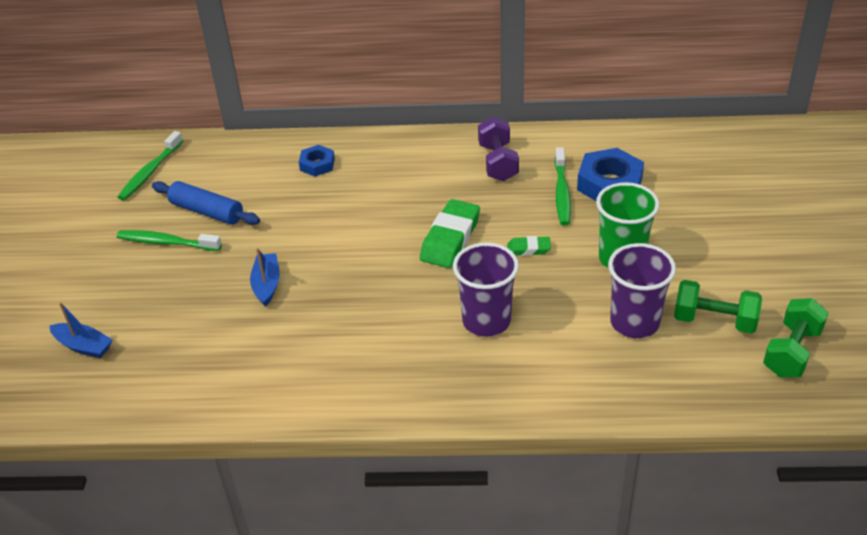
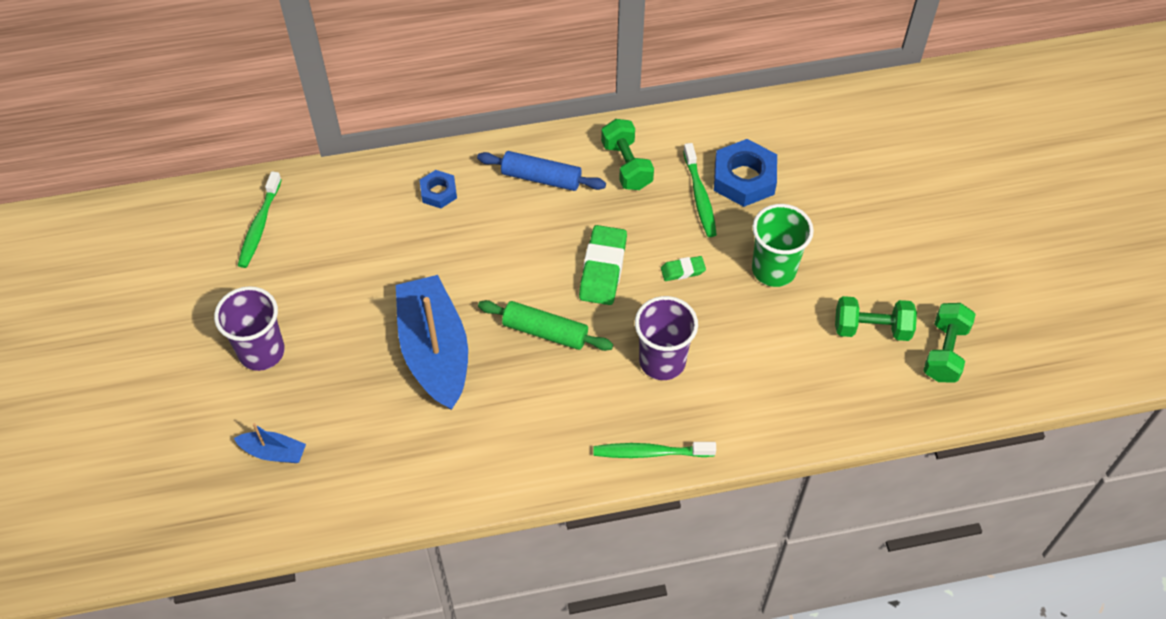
camera: 15 degrees left, 15 degrees up
green toothbrush [117,230,222,251] -> green toothbrush moved to [594,442,716,458]
blue rolling pin [152,181,260,225] -> blue rolling pin moved to [477,151,606,191]
blue boat [250,248,280,307] -> blue boat [396,275,468,410], size x2.20
purple dumbbell [478,117,519,182] -> green dumbbell [601,119,654,190]
purple cup [608,243,676,338] -> purple cup moved to [214,286,285,371]
none -> green rolling pin [478,300,613,351]

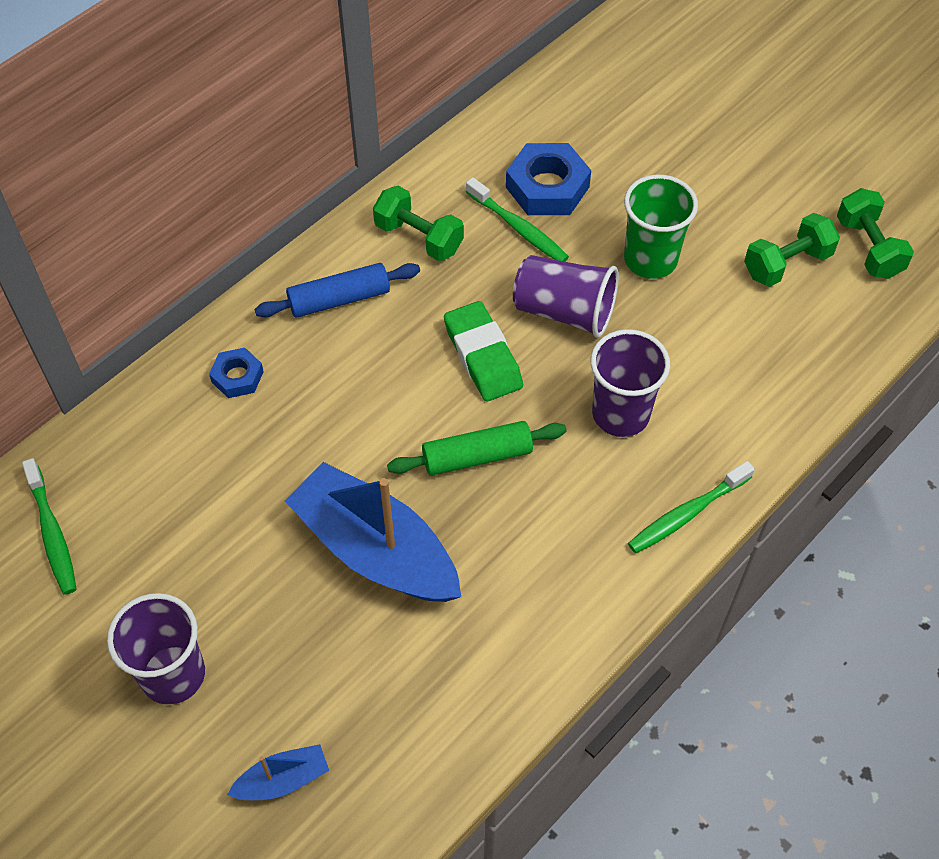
camera: 35 degrees left, 0 degrees up
green eraser [661,256,706,281] -> purple cup [513,255,619,338]

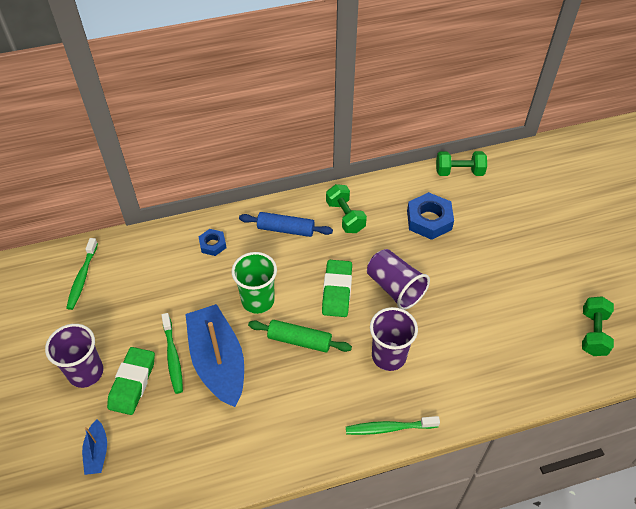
camera: 30 degrees right, 5 degrees down
blue boat [227,744,329,800] -> blue boat turned 75 degrees clockwise [82,419,107,475]
green toothbrush [466,177,569,262] -> green toothbrush moved to [161,313,183,394]
green cup [624,175,698,279] -> green cup moved to [232,252,277,314]
green dumbbell [744,213,840,287] -> green dumbbell moved to [436,151,487,176]
none -> green eraser [107,347,155,415]

